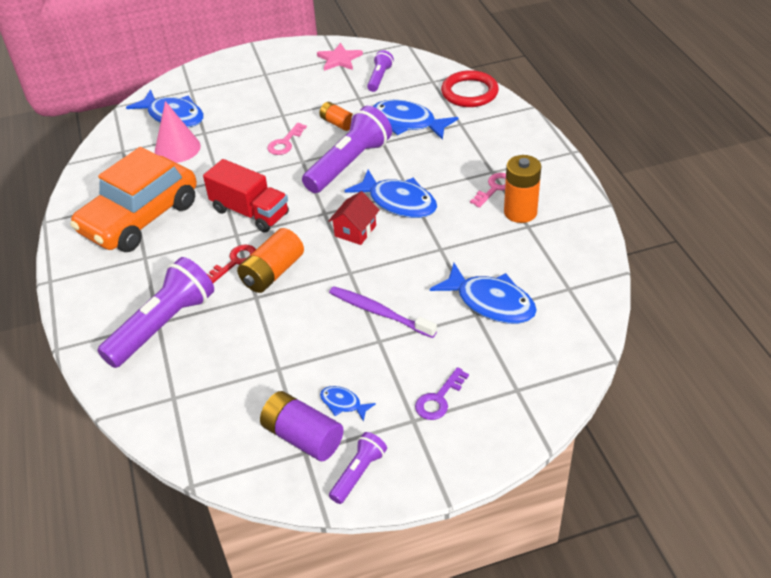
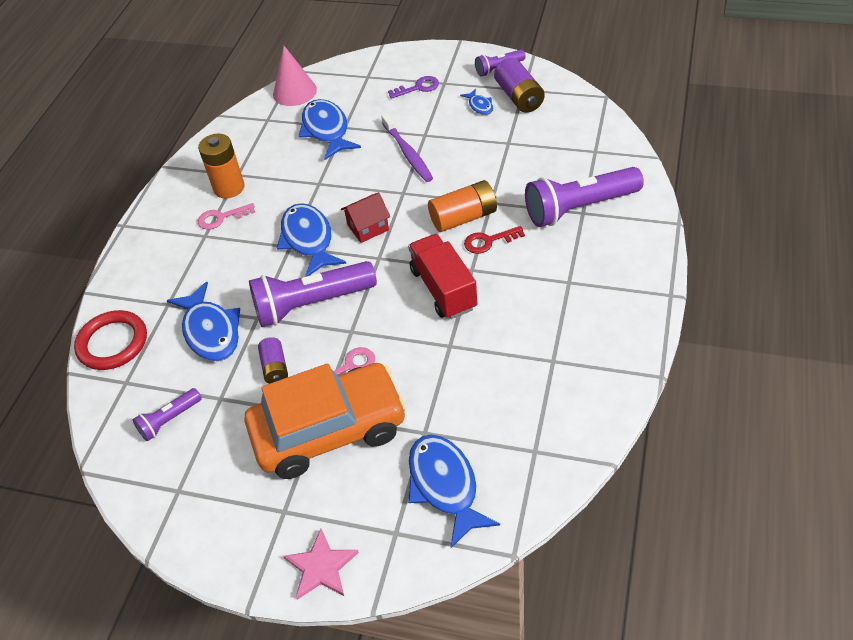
camera: 145 degrees left, 5 degrees up
orange car [70,147,197,252] -> orange car moved to [244,363,407,479]
pink cone [155,101,201,163] -> pink cone moved to [273,46,317,106]
pink star [317,43,363,71] -> pink star moved to [283,529,359,600]
orange battery [319,102,353,131] -> purple battery [258,337,288,384]

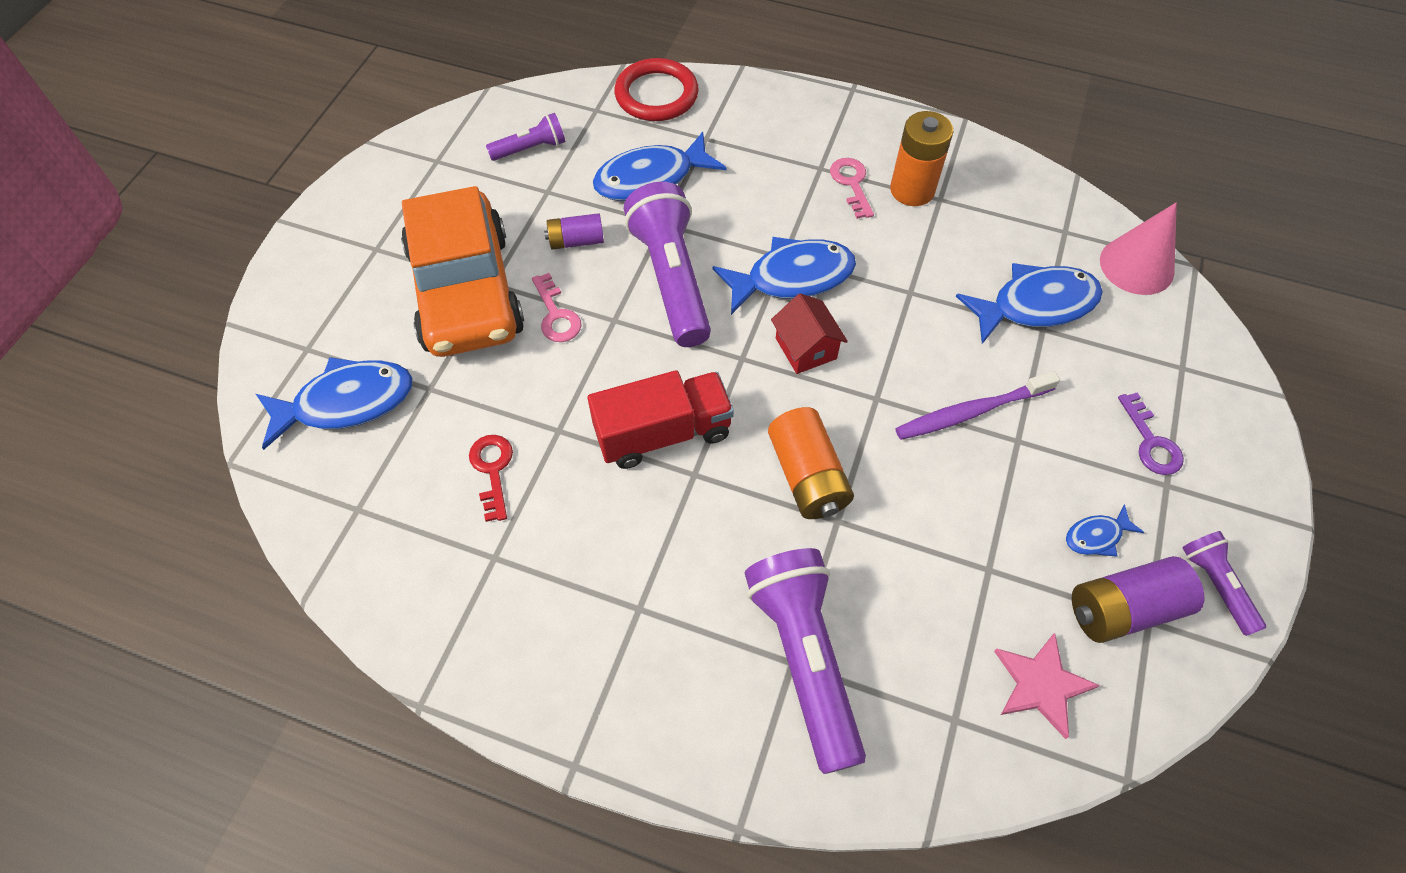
camera: 90 degrees right, 10 degrees up
purple flashlight [133,388,202,441] -> purple flashlight turned 105 degrees clockwise [486,113,566,161]
pink star [283,529,359,600] -> pink star moved to [994,633,1100,739]
red key [464,226,525,254] -> red key moved to [469,435,513,522]

